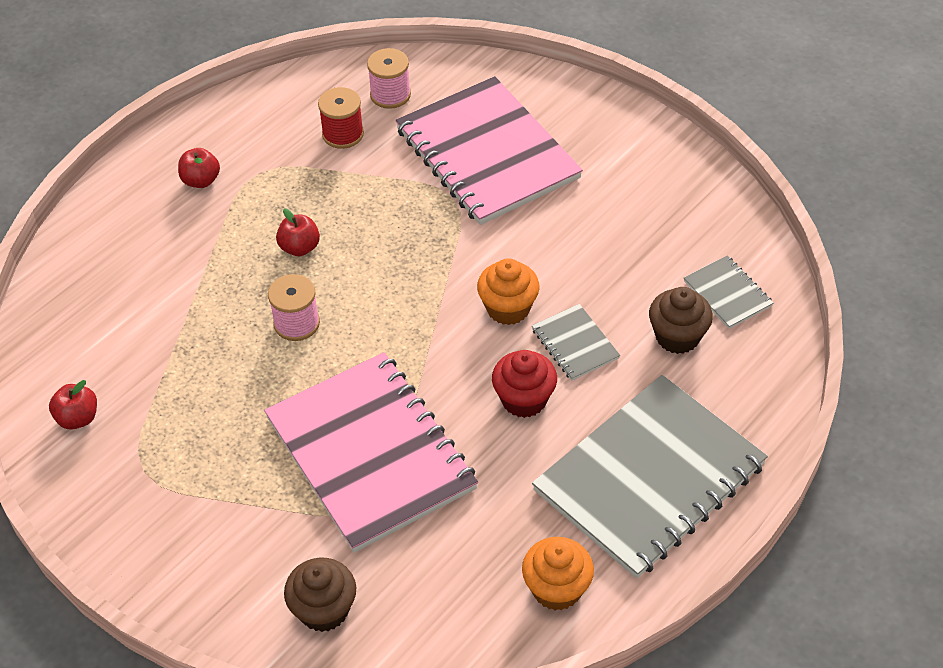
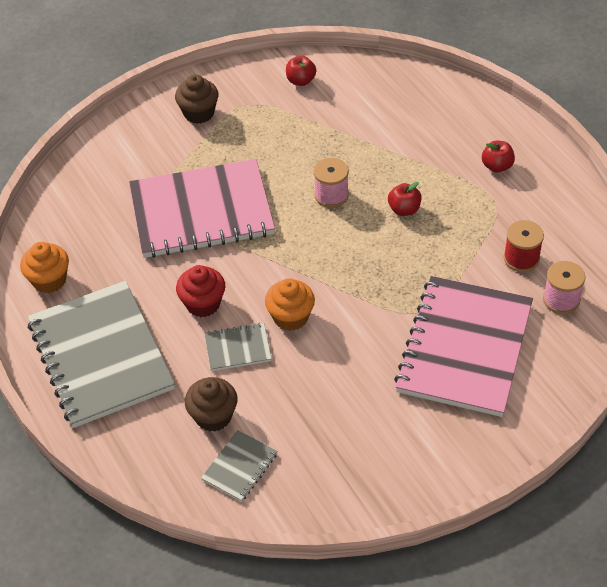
camera: 110 degrees right, 0 degrees up
brown cupcake [284,558,356,632] -> brown cupcake moved to [175,75,219,124]
pink notebook [395,76,583,225] -> pink notebook turned 60 degrees counterclockwise [394,276,533,417]
grey notebook [684,255,774,329] -> grey notebook turned 45 degrees counterclockwise [201,430,278,502]

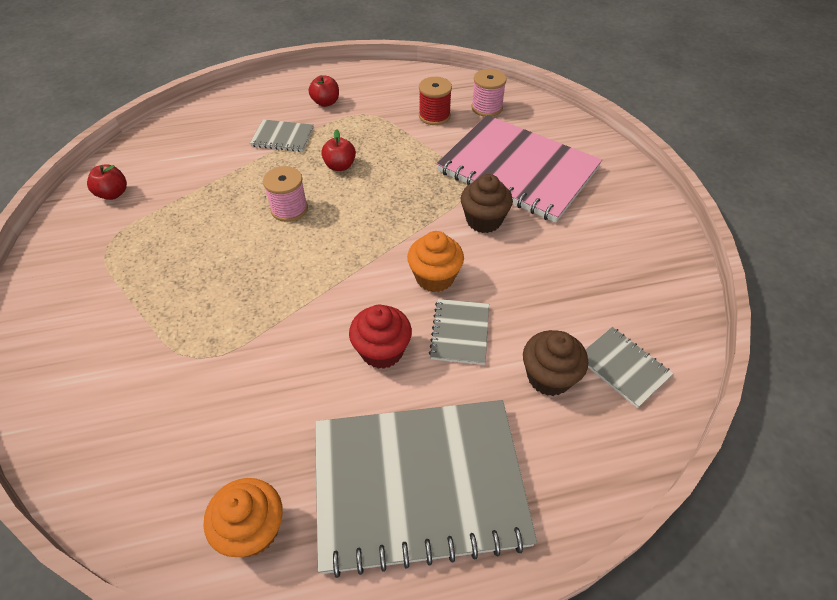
camera: 75 degrees left, 0 degrees up
pink notebook [129,159,275,258] -> none
brown cupcake [175,75,219,124] -> brown cupcake moved to [461,174,513,233]
none -> grey notebook [250,119,314,152]

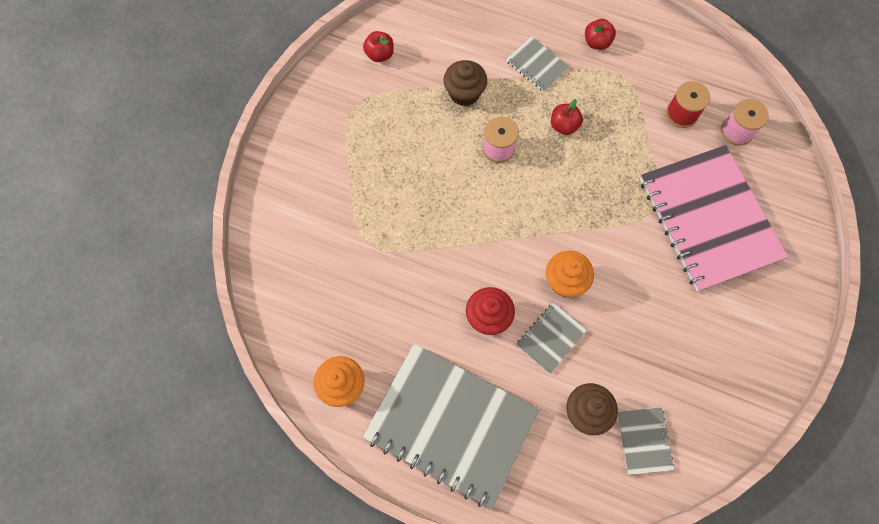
camera: 35 degrees right, 20 degrees up
brown cupcake [461,174,513,233] -> brown cupcake moved to [443,60,487,106]

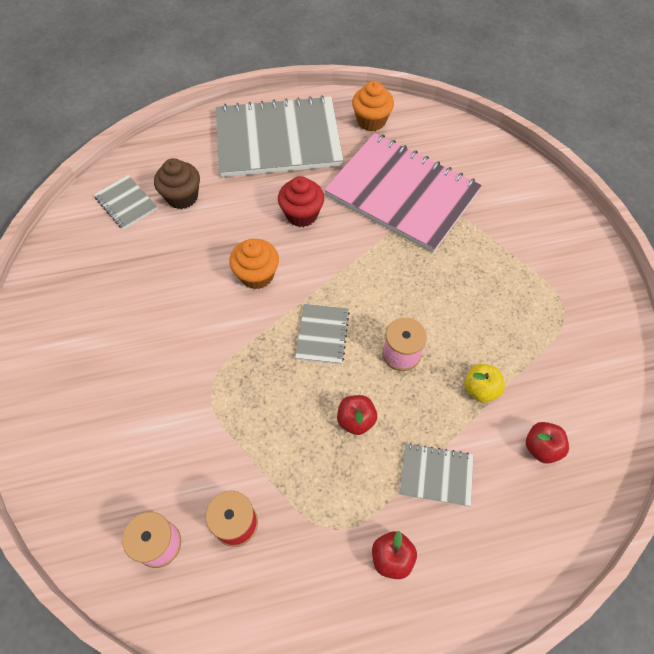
camera: 145 degrees right, 10 degrees down
red apple [363,31,394,62] -> red apple moved to [526,422,569,464]
brown cupcake [443,60,487,106] -> yellow apple [464,364,505,403]
grey notebook [516,302,587,374] -> grey notebook moved to [295,304,350,364]
pink notebook [640,145,788,292] -> pink notebook moved to [324,133,482,253]

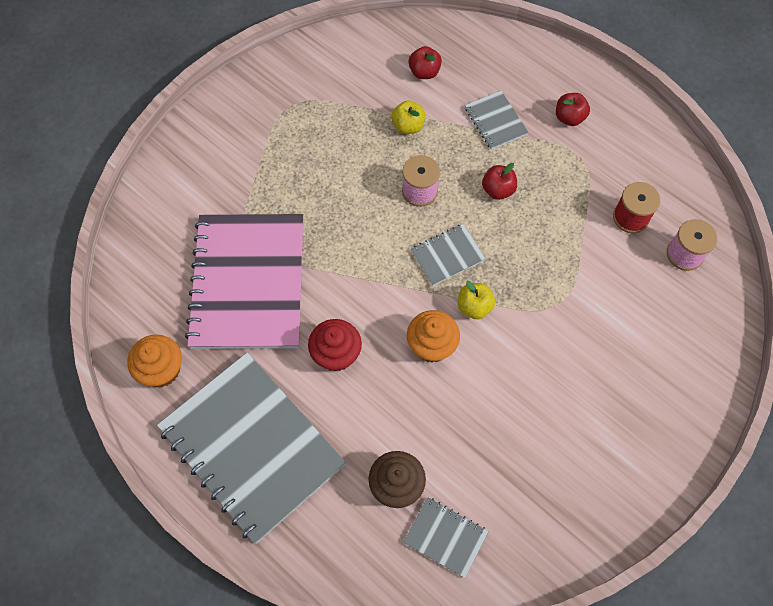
camera: 125 degrees left, 5 degrees up
grey notebook [94,175,158,230] -> grey notebook turned 75 degrees counterclockwise [403,497,489,578]
none -> yellow apple [458,281,495,319]

